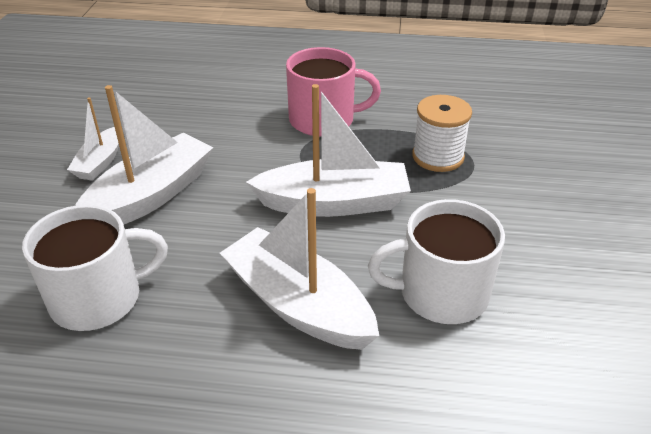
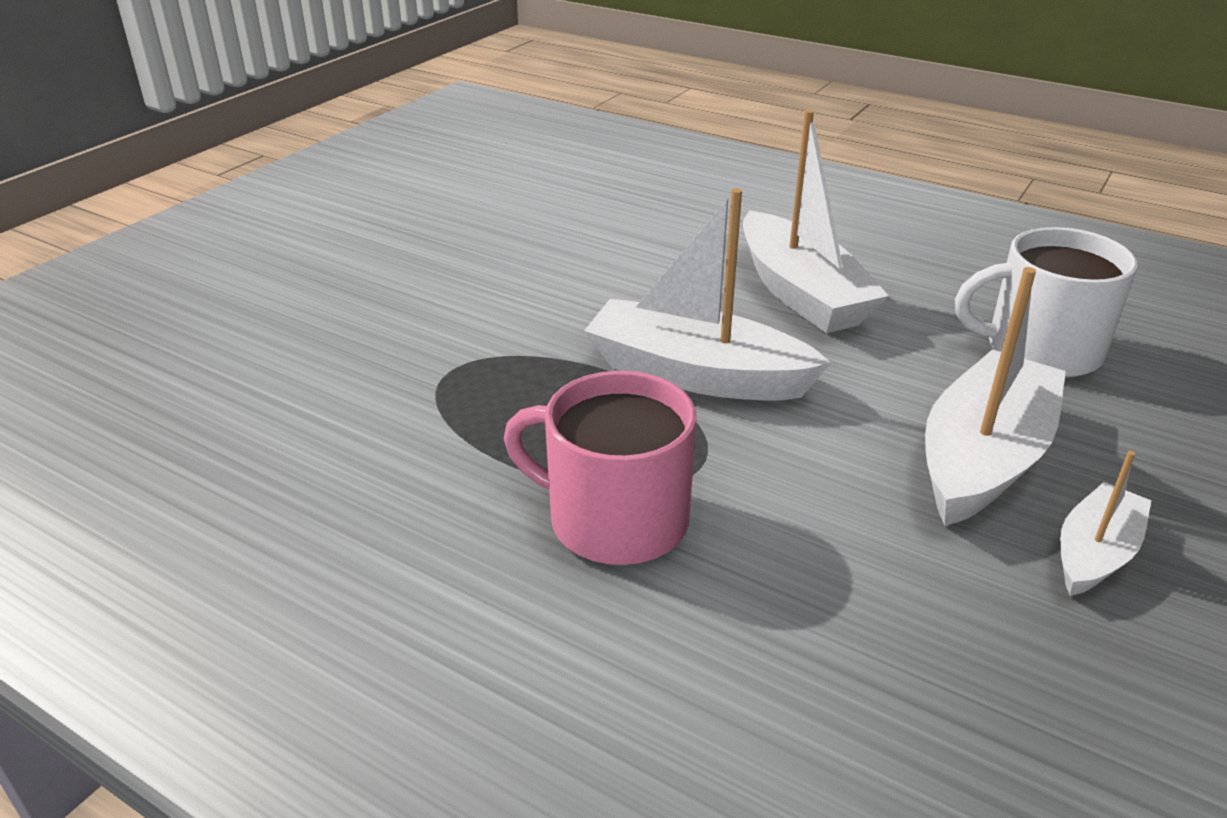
camera: 155 degrees left, 5 degrees down
white boat [75,85,214,224] -> white boat turned 150 degrees clockwise [925,267,1066,526]
white mug [368,199,505,324] -> none
white spool [412,95,472,172] -> none

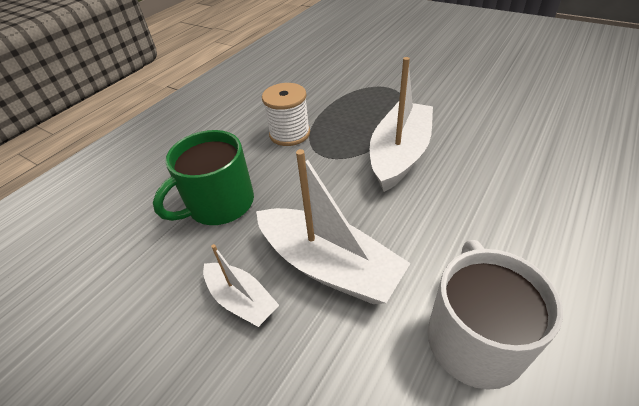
camera: 95 degrees right, 10 degrees up
pink mug [504,371,696,565] -> white spool [262,83,310,146]
white boat [743,110,889,333] -> none
none -> green mug [153,130,254,225]

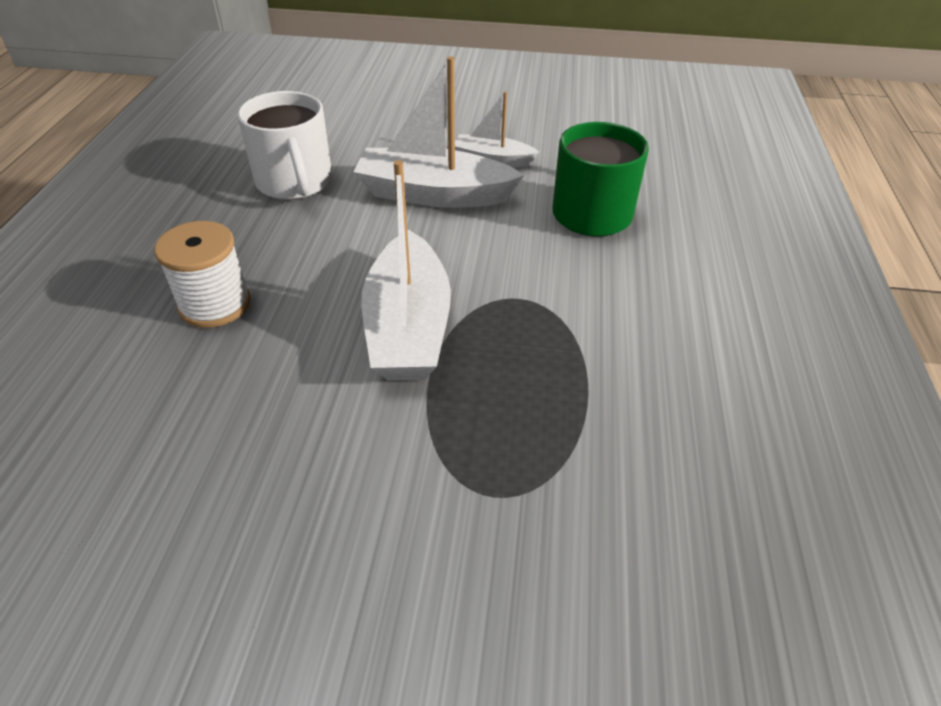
camera: 150 degrees right, 0 degrees up
white spool [262,83,310,146] -> white spool moved to [154,221,251,328]

